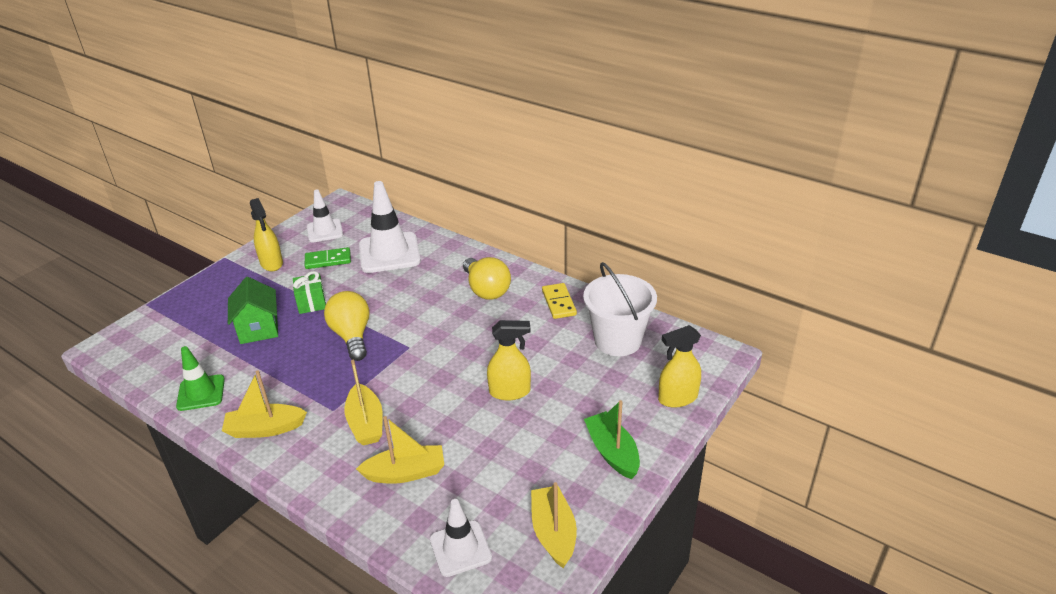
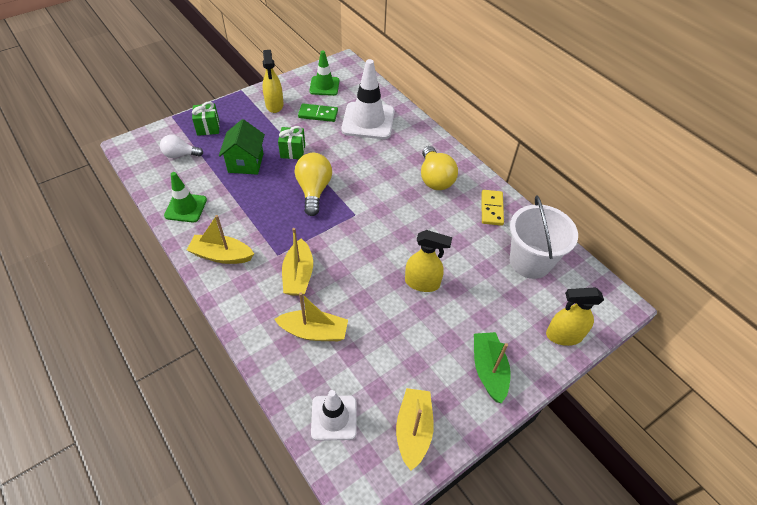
camera: 15 degrees right, 15 degrees up
white traffic cone [307,189,343,242] -> green traffic cone [309,50,339,96]
none -> white light bulb [160,135,203,158]
none -> green gift [192,101,219,136]

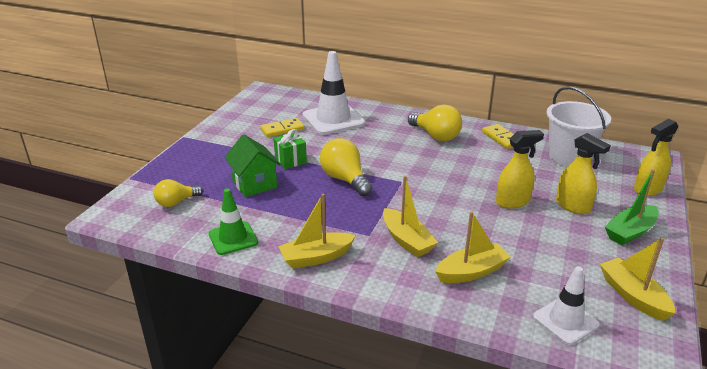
camera: 30 degrees left, 20 degrees down
white light bulb [160,135,203,158] -> yellow light bulb [154,179,203,207]
green gift [192,101,219,136] -> none
yellow spray bottle [262,50,284,113] -> yellow spray bottle moved to [556,133,611,214]
green domino [298,104,338,122] -> yellow domino [260,118,304,137]
green traffic cone [309,50,339,96] -> none
green boat [474,332,511,403] -> green boat turned 90 degrees counterclockwise [605,169,659,245]

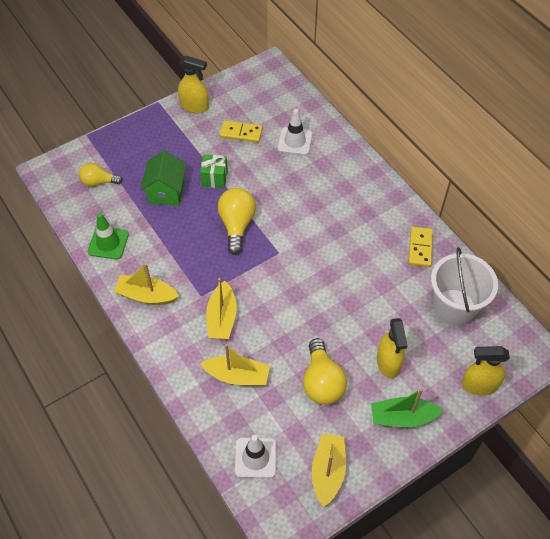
camera: 35 degrees right, 25 degrees up
white traffic cone [302,51,365,135] -> white traffic cone [278,109,313,155], size x0.61
yellow light bulb [408,105,462,141] -> yellow light bulb moved to [303,338,347,405]
yellow spray bottle [496,130,544,208] -> yellow spray bottle moved to [178,56,209,113]

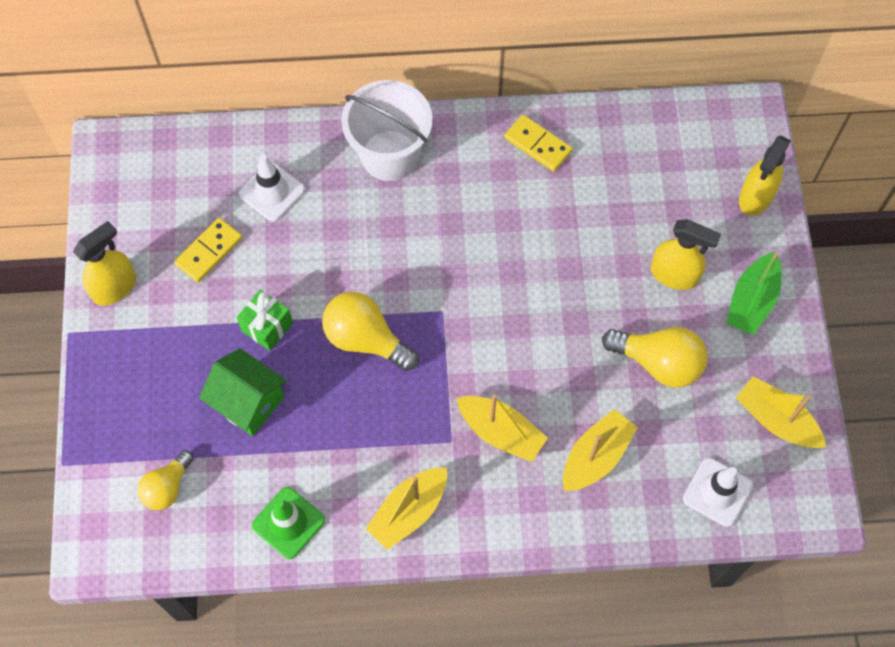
camera: 60 degrees left, 10 degrees up
white bucket [431,247,498,326] -> white bucket moved to [341,80,433,181]

